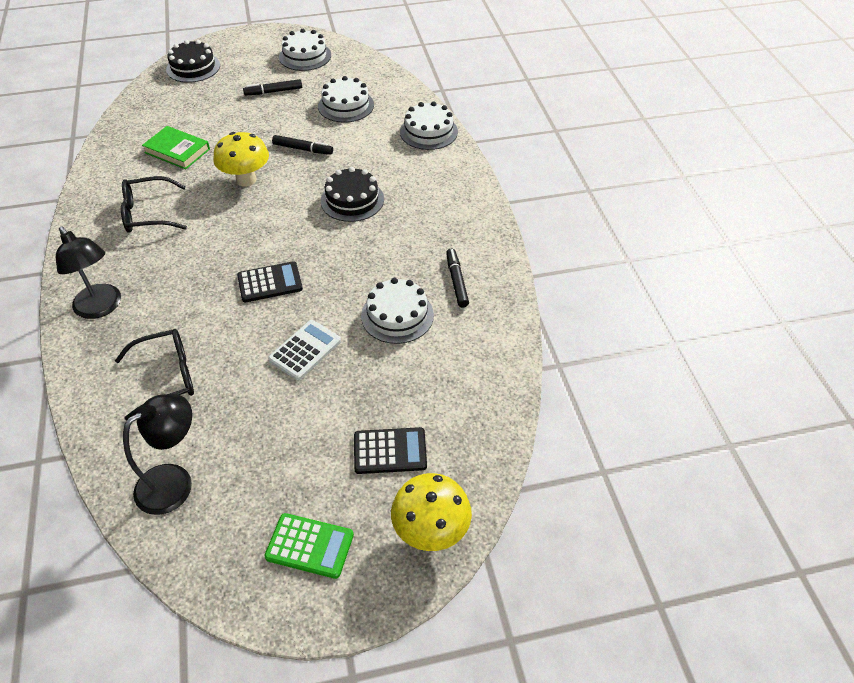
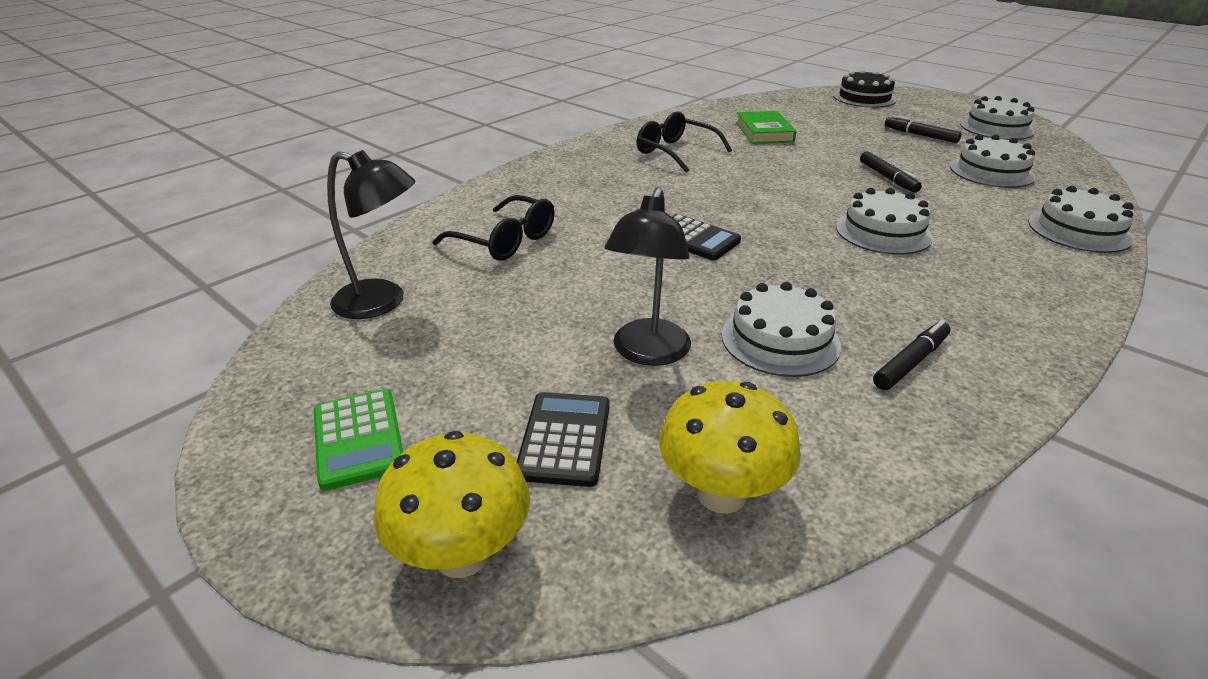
camera: 55 degrees right, 15 degrees down
black lamp [56,226,121,319] -> black lamp moved to [605,187,691,366]
yellow mushroom [214,132,269,187] -> yellow mushroom moved to [659,381,801,514]
white calculator [268,320,341,380] -> none
black cake [321,167,384,222] -> white cake [836,188,933,255]
black calculator [354,427,427,474] -> black calculator turned 135 degrees counterclockwise [517,392,609,487]

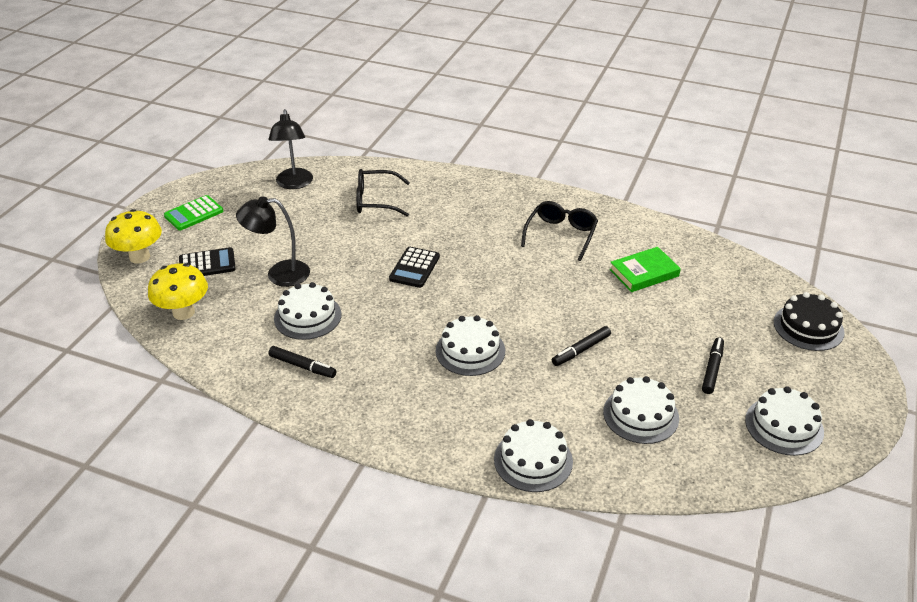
camera: 70 degrees right, 5 degrees up
black glasses [432,195,555,261] -> black glasses turned 75 degrees clockwise [356,169,410,217]

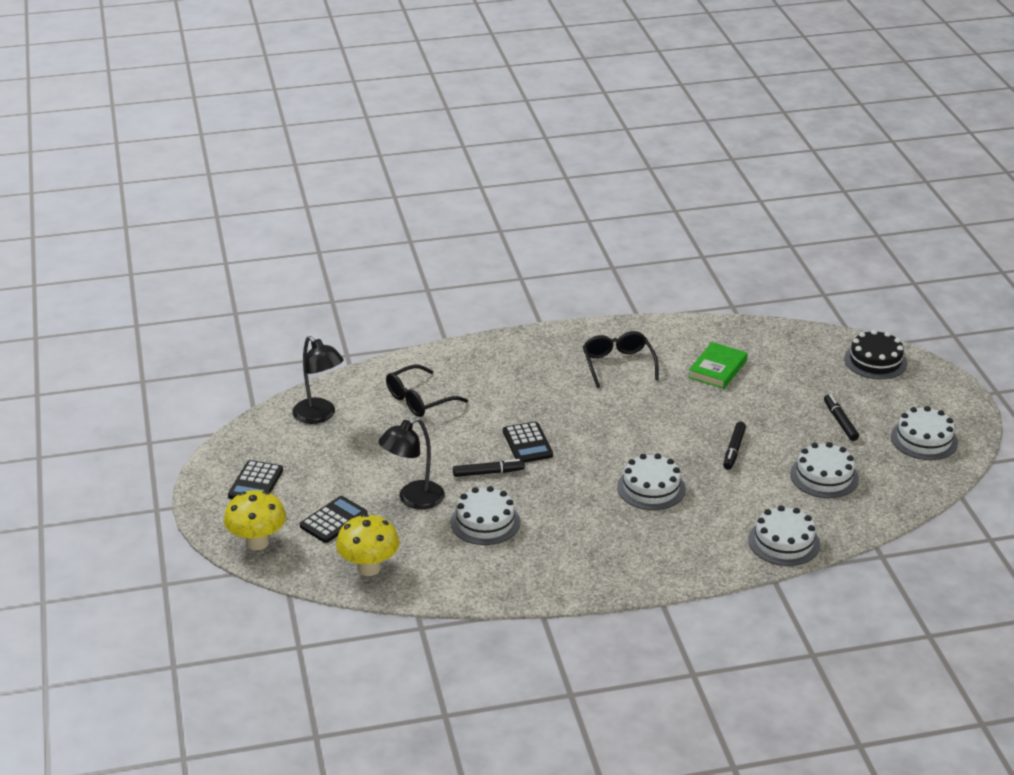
camera: 35 degrees left, 5 degrees down
green calculator [164,195,223,230] -> black calculator [228,460,283,499]
black marker [268,346,337,378] -> black marker moved to [453,459,525,477]

